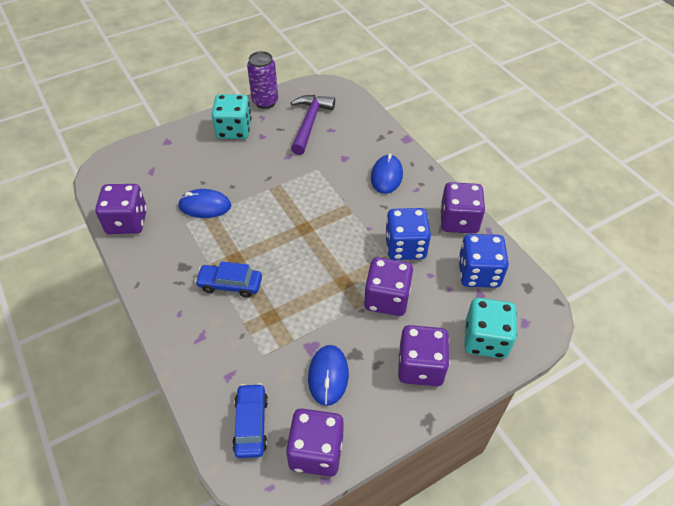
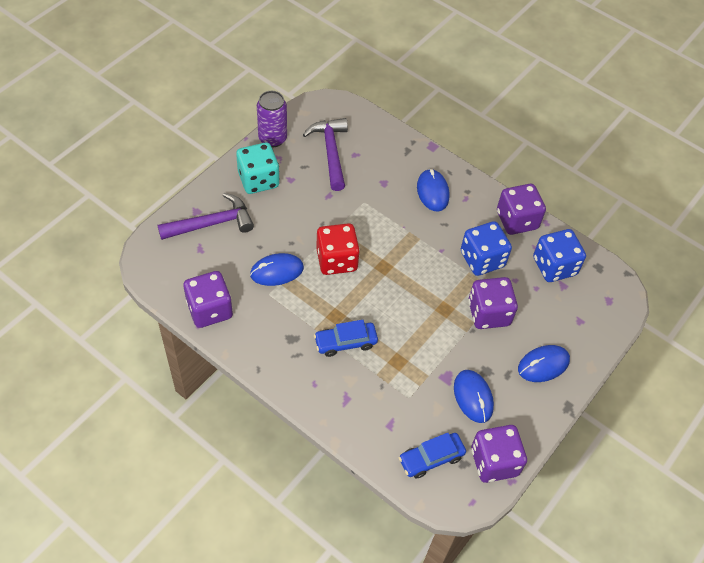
camera: 25 degrees left, 5 degrees up
blue car [232,383,268,458] -> blue car turned 90 degrees counterclockwise [399,433,466,479]
purple dice [398,325,450,386] -> blue mouse [518,345,570,382]
turquoise dice [464,298,517,359] -> none
none -> purple hammer [157,193,254,240]
none -> red dice [316,223,360,275]

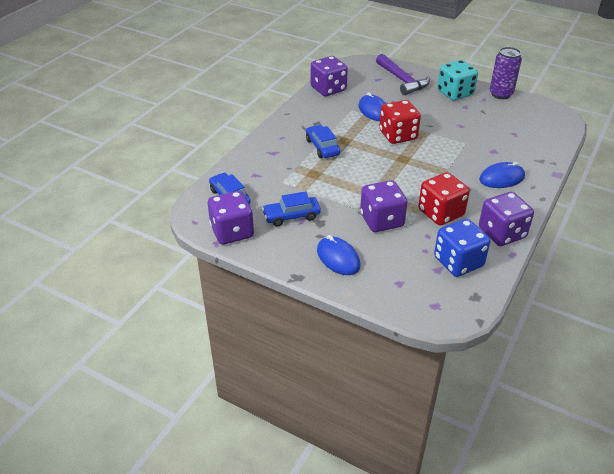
camera: 85 degrees right, 15 degrees down
purple hammer [303,118,348,191] -> none
blue mouse [454,370,494,423] -> blue car [262,191,321,227]
blue dice [461,221,512,276] -> red dice [418,172,470,226]

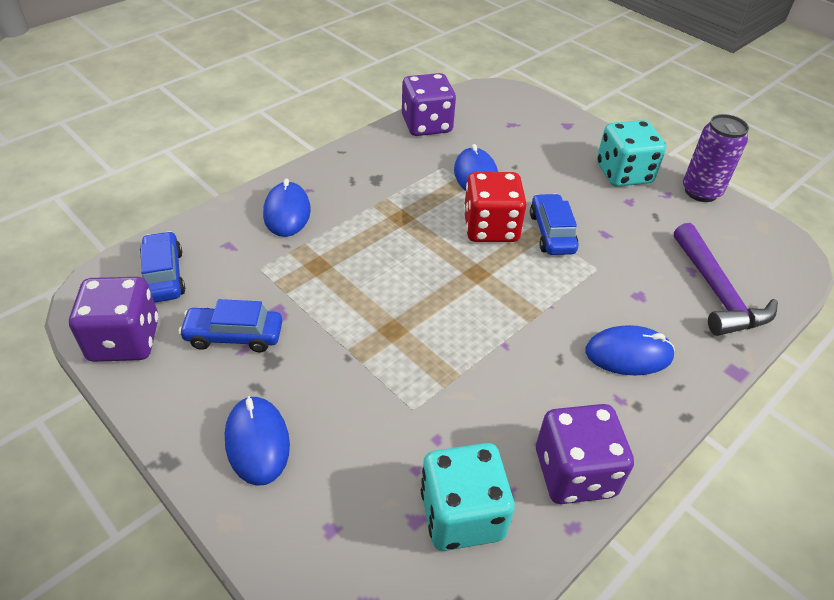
camera: 15 degrees right, 5 degrees up
blue car [306,125,340,158] -> blue car moved to [530,194,579,255]
purple dice [360,180,408,232] -> none
purple hammer [376,54,430,95] -> purple hammer moved to [674,223,778,336]
red dice [418,172,470,226] -> none
blue dice [434,219,490,277] -> turquoise dice [421,443,515,551]
none -> blue mouse [263,178,311,237]

